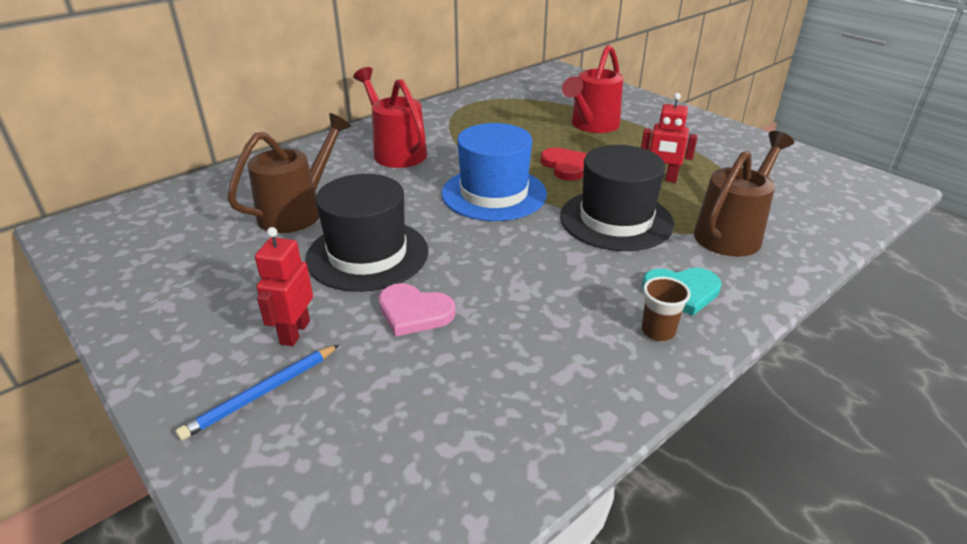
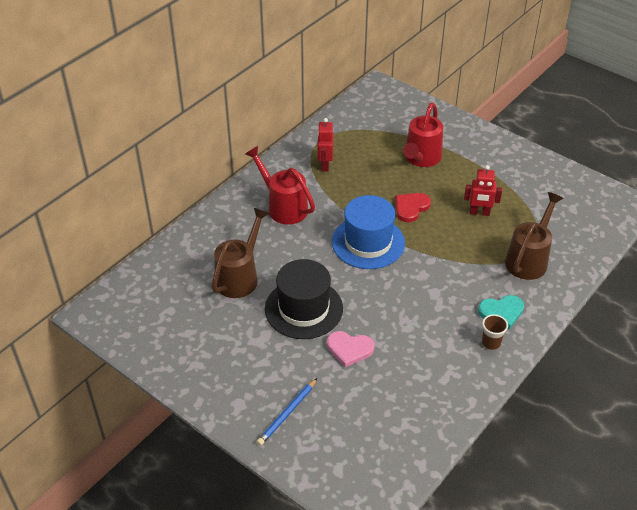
camera: 10 degrees left, 10 degrees up
red robot [255,227,313,346] -> red robot moved to [317,118,333,171]
red heart [540,148,587,181] -> red heart turned 105 degrees counterclockwise [395,193,431,222]
black hat [560,145,674,251] -> none

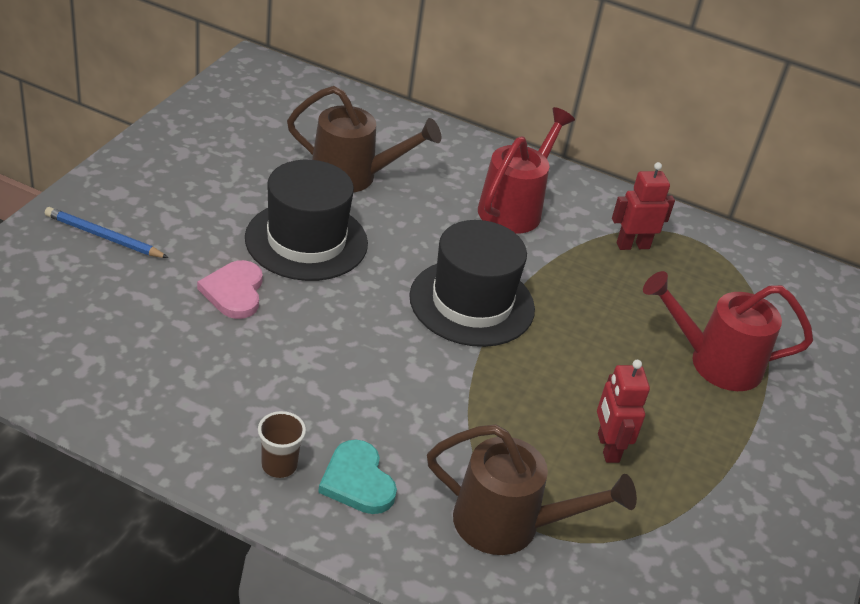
camera: 70 degrees right, 5 degrees down
blue hat [332,195,405,269] -> black hat [409,220,535,347]
red heart [395,193,431,222] -> none

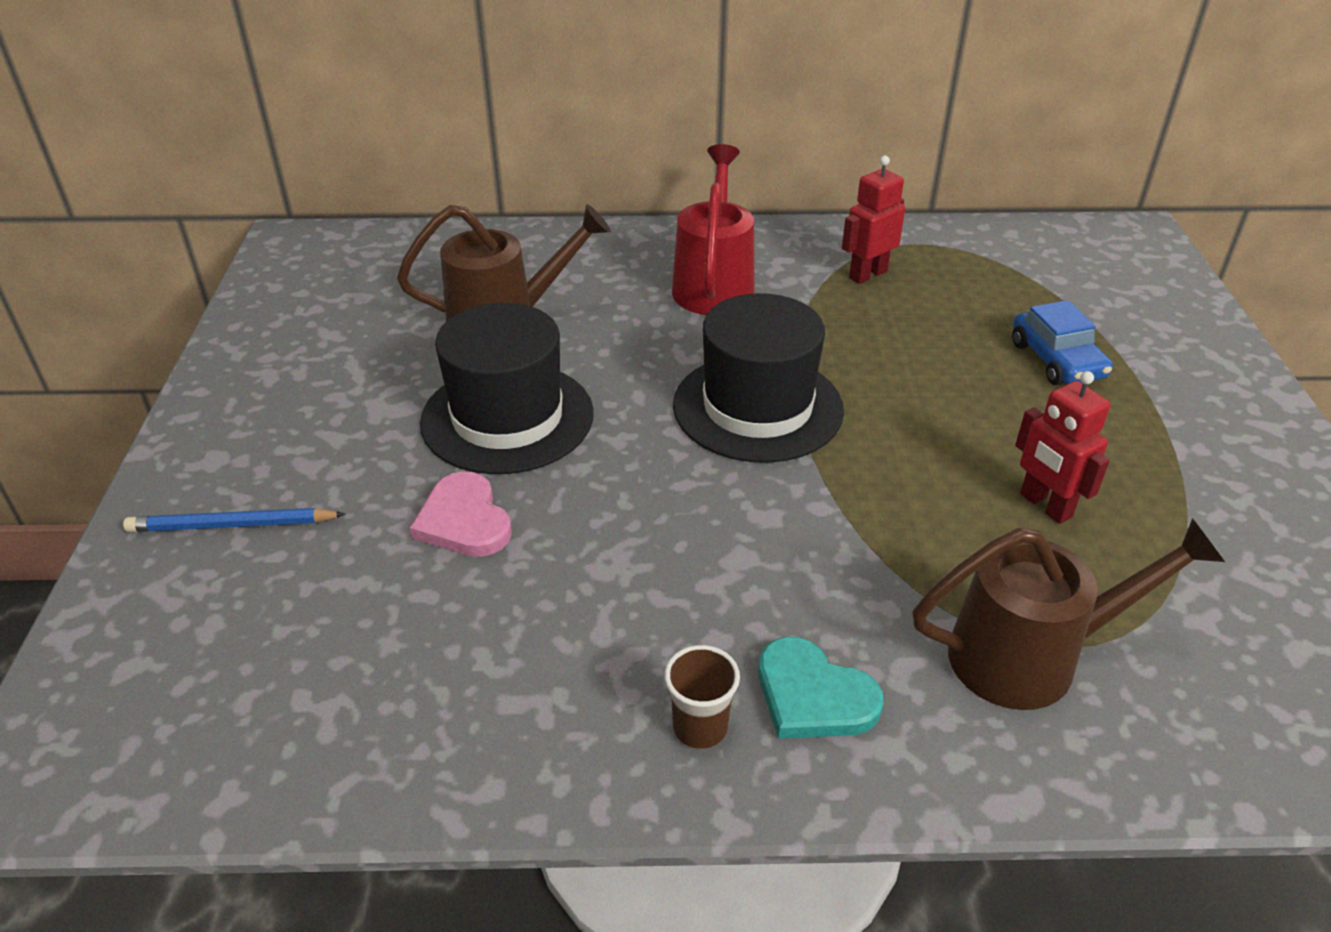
camera: 20 degrees left, 0 degrees up
red watering can [643,271,813,391] -> blue car [1012,300,1113,385]

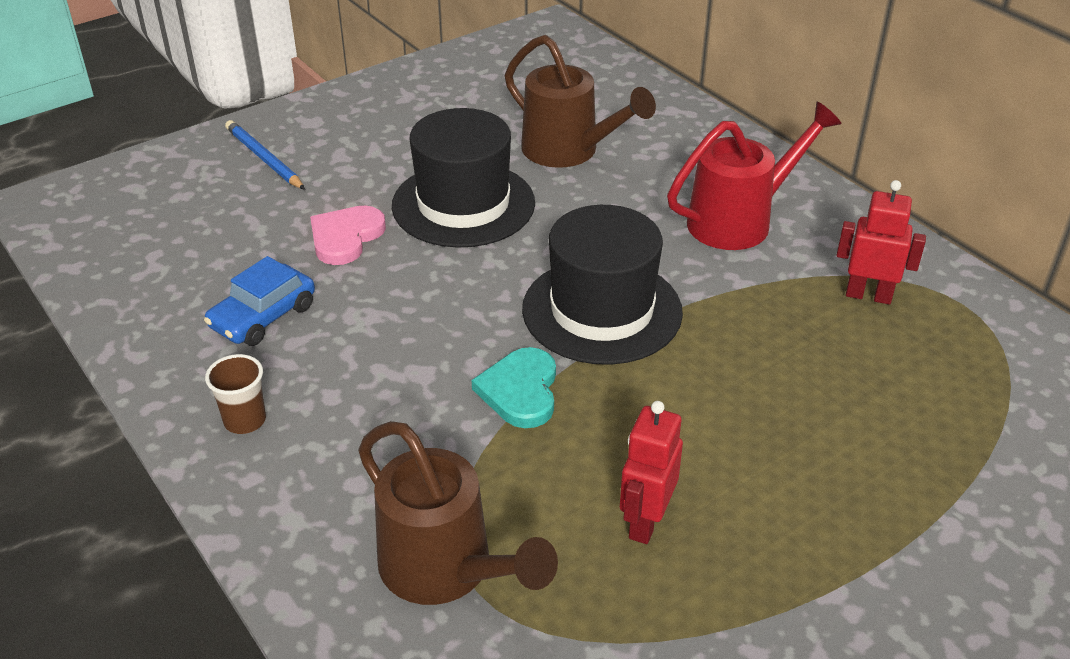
camera: 55 degrees right, 0 degrees up
turquoise heart [758,637,884,739] -> turquoise heart moved to [472,347,556,428]
blue car [1012,300,1113,385] -> blue car moved to [204,256,315,346]

